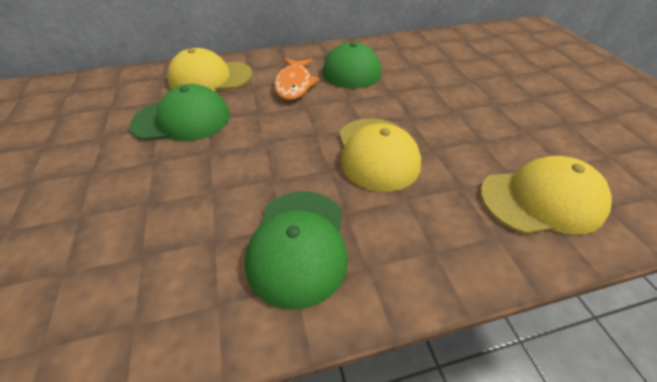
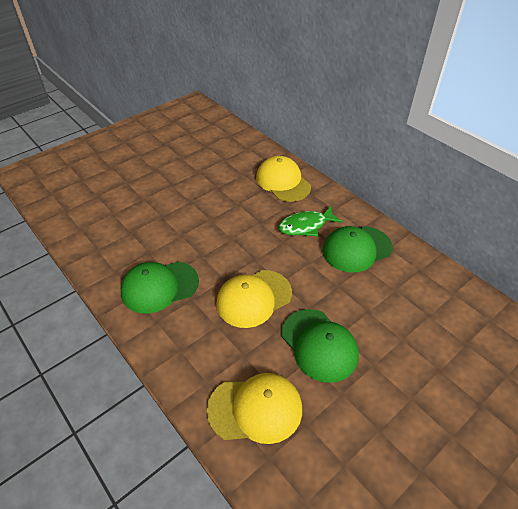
camera: 65 degrees right, 0 degrees up
green cap [130,84,230,141] -> green cap moved to [282,309,359,383]
orange fish [274,58,320,100] -> green fish [278,206,343,236]
yellow cap [480,156,612,235] -> yellow cap turned 60 degrees counterclockwise [207,373,302,444]

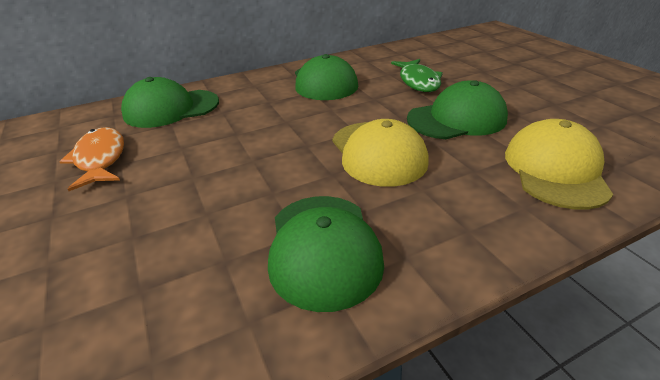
camera: 75 degrees left, 10 degrees down
yellow cap [256,156,311,202] -> green cap [121,77,219,128]
green fish [278,206,343,236] -> green fish moved to [391,59,443,92]
none -> orange fish [59,127,124,191]

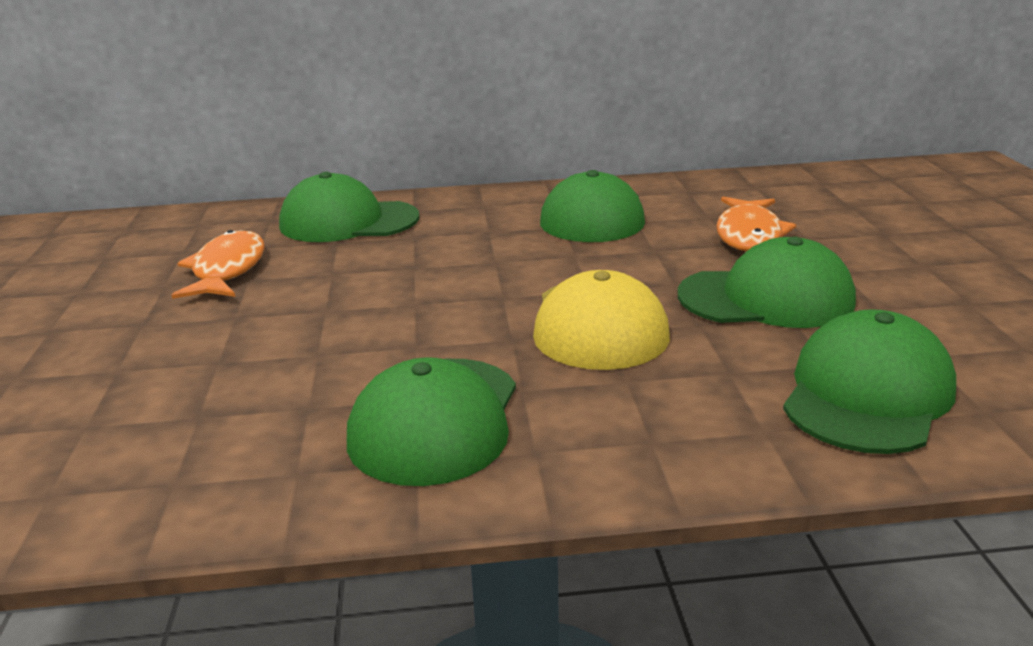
camera: 20 degrees right, 10 degrees down
green fish [391,59,443,92] -> orange fish [716,197,796,251]
yellow cap [505,119,613,210] -> green cap [783,309,956,454]

